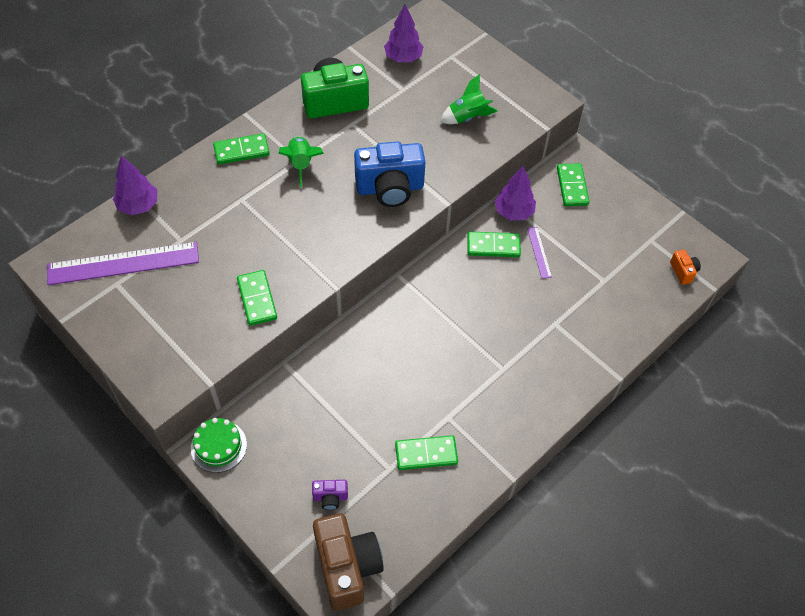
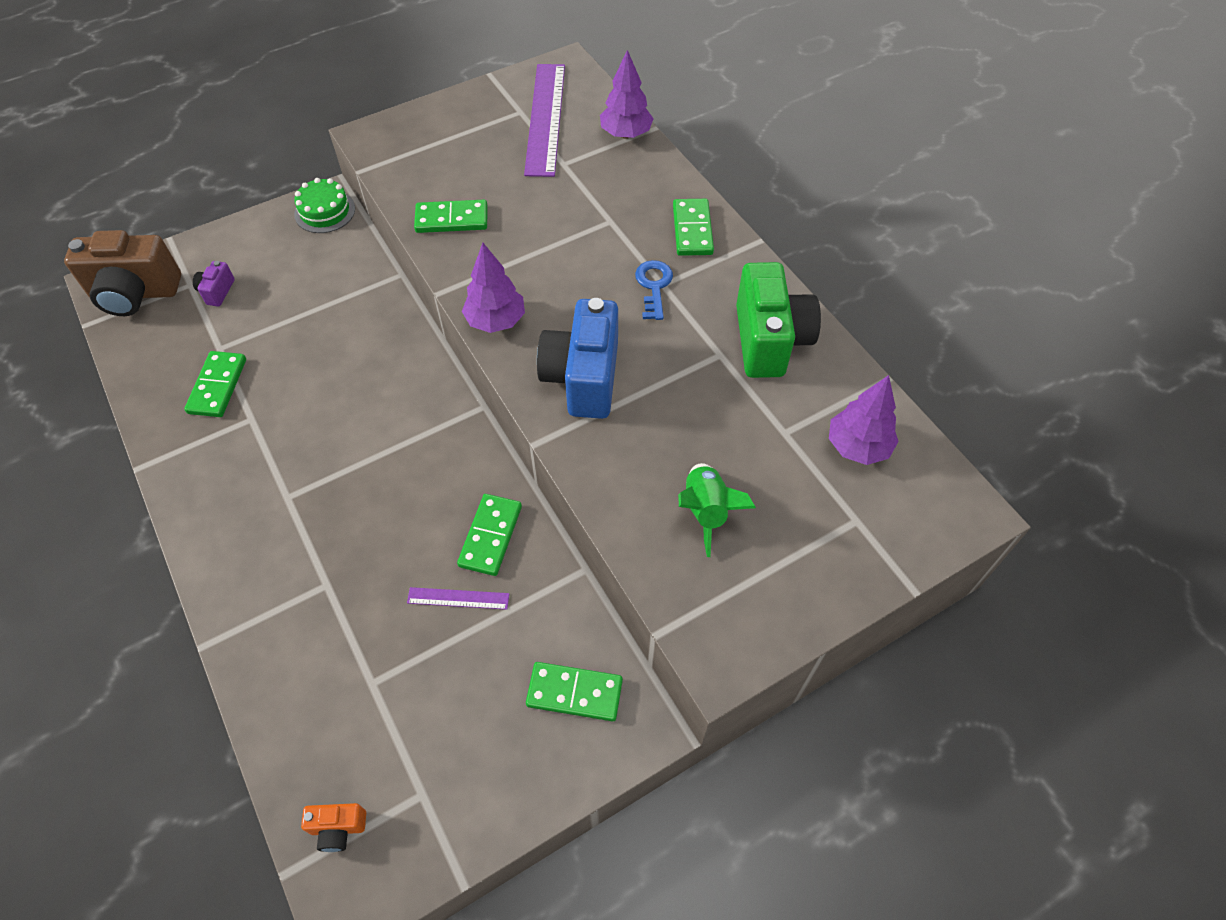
camera: 105 degrees right, 0 degrees up
green rocket [278,137,324,187] -> blue key [635,260,673,320]
purple tree [494,166,536,220] -> purple tree moved to [462,243,525,333]

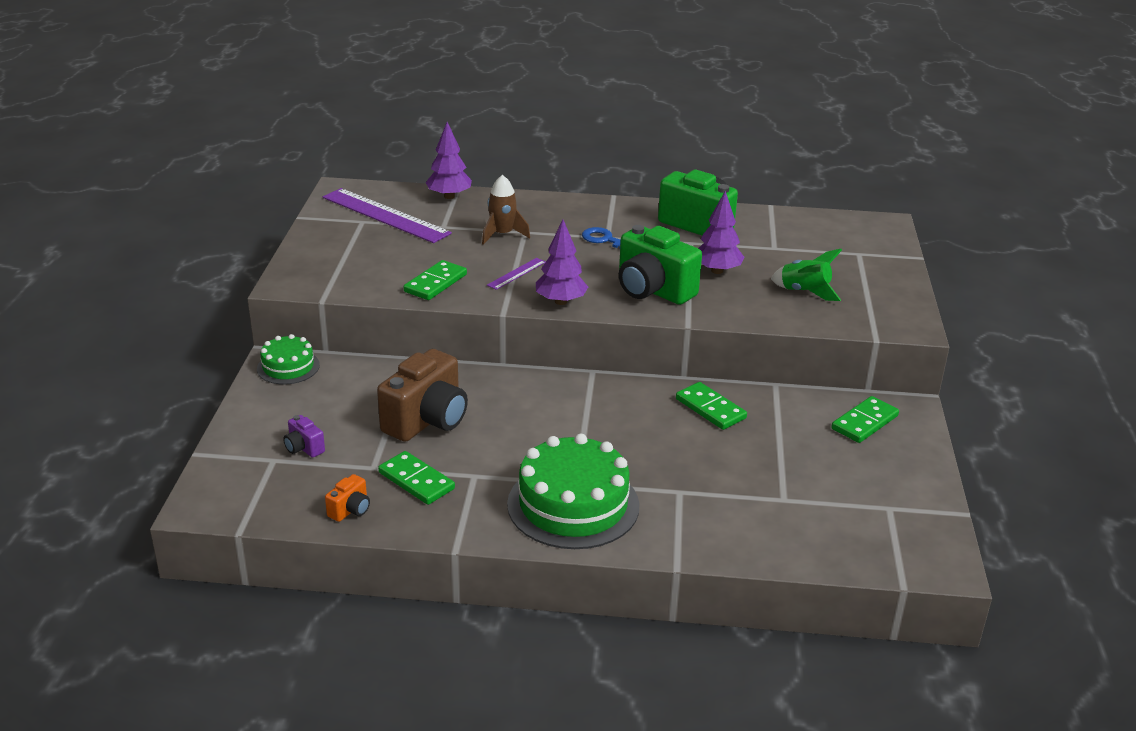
camera: 55 degrees left, 25 degrees down
brown camera [64,230,181,316] -> brown camera moved to [377,349,468,442]
orange camera [301,803,366,852] -> orange camera moved to [325,474,370,522]
purple ruler [407,587,509,610] -> purple ruler moved to [487,258,546,290]
blue camera [537,298,618,419] -> green camera [619,225,702,305]
green domino [673,199,714,256] -> none
purple tree [829,375,899,465] -> purple tree moved to [699,191,744,274]
none -> brown rocket [482,175,530,245]
none -> green cake [507,434,639,549]

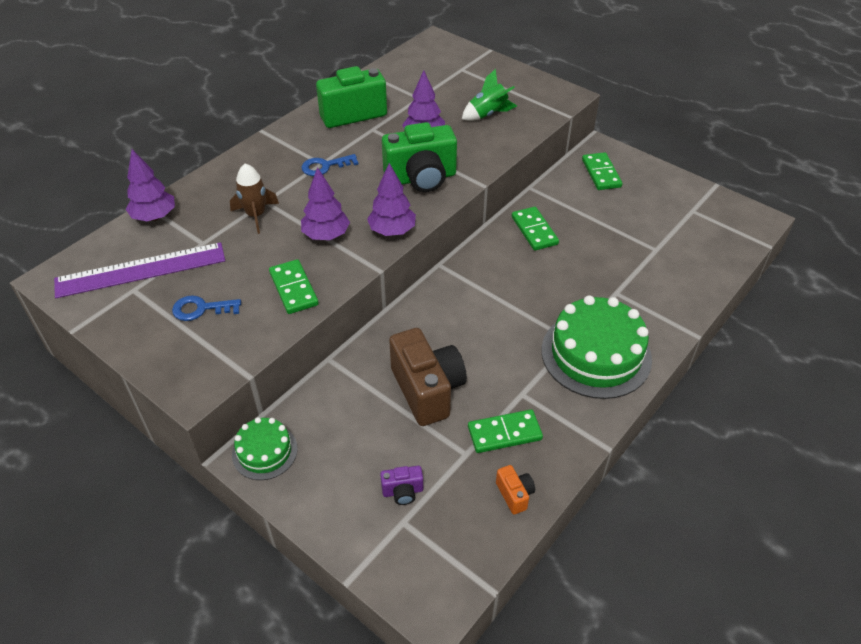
camera: 55 degrees left, 15 degrees up
purple ruler [487,258,546,290] -> purple tree [301,167,350,240]
green domino [676,382,747,430] -> green domino turned 75 degrees clockwise [512,207,559,251]
none -> blue key [172,295,241,321]

